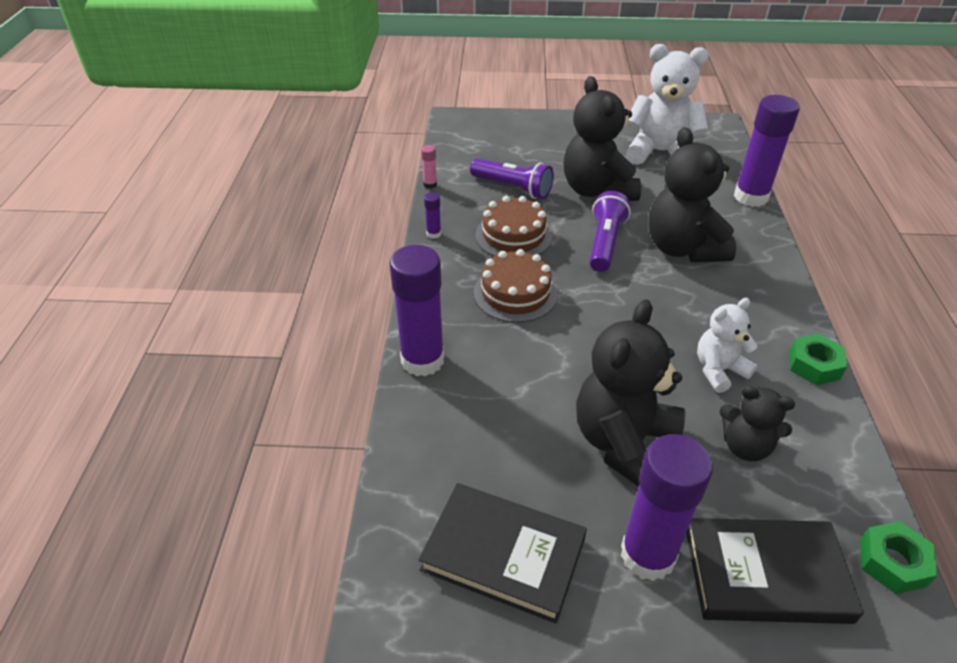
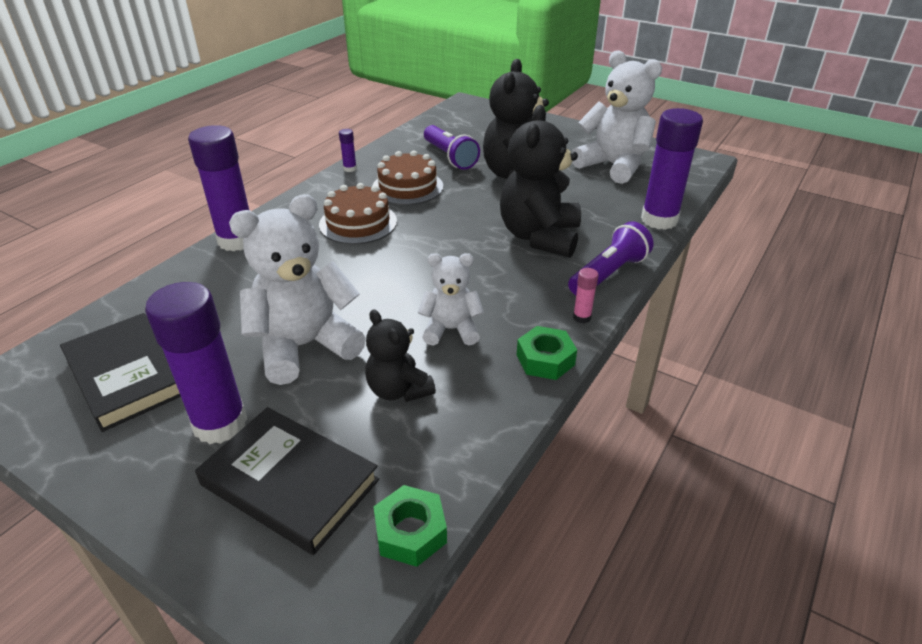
camera: 30 degrees right, 5 degrees down
pink glue stick [421,145,437,189] -> pink glue stick moved to [573,268,599,323]
black teddy bear [576,299,686,487] -> white teddy bear [229,194,366,385]
purple flashlight [589,191,631,272] -> purple flashlight moved to [568,221,654,295]

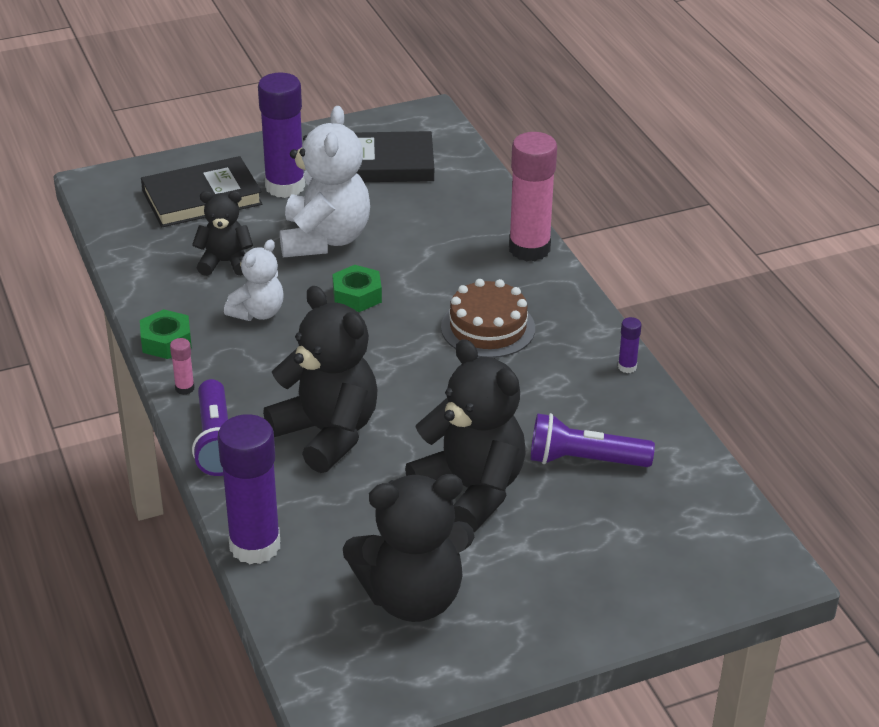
camera: 125 degrees right, 0 degrees up
purple glue stick [188,125,249,251] -> pink glue stick [509,132,557,261]
brown cake [372,151,443,205] -> none
green nut [373,485,447,567] -> green nut moved to [332,265,382,312]
white teddy bear [572,50,662,184] -> black teddy bear [343,474,474,622]

